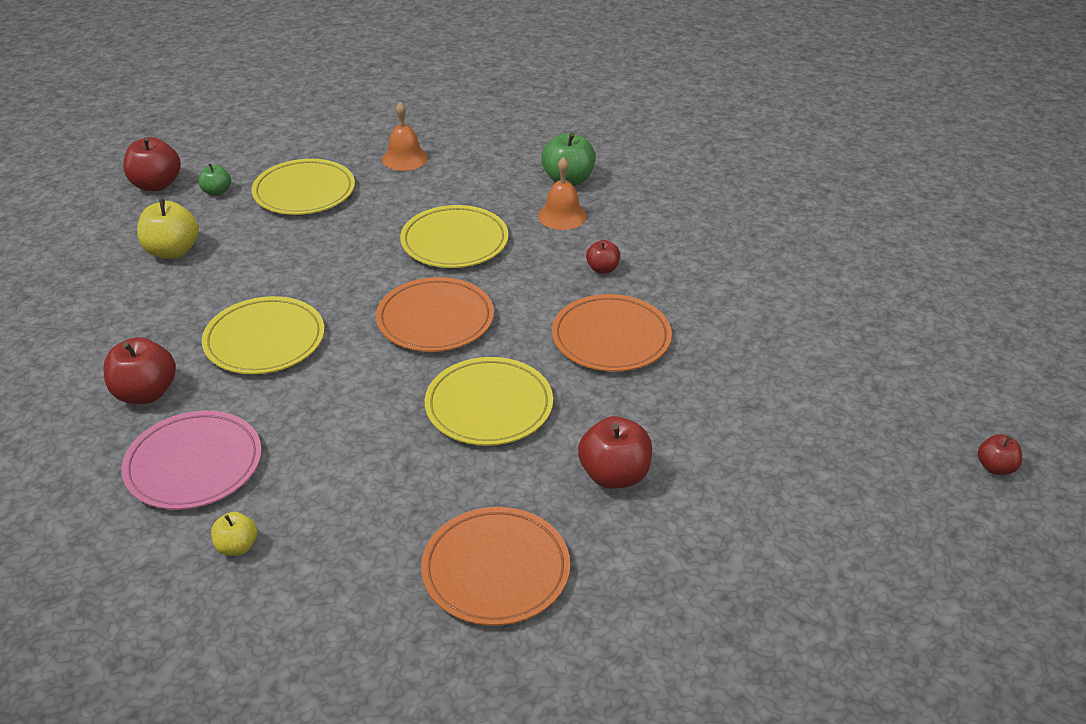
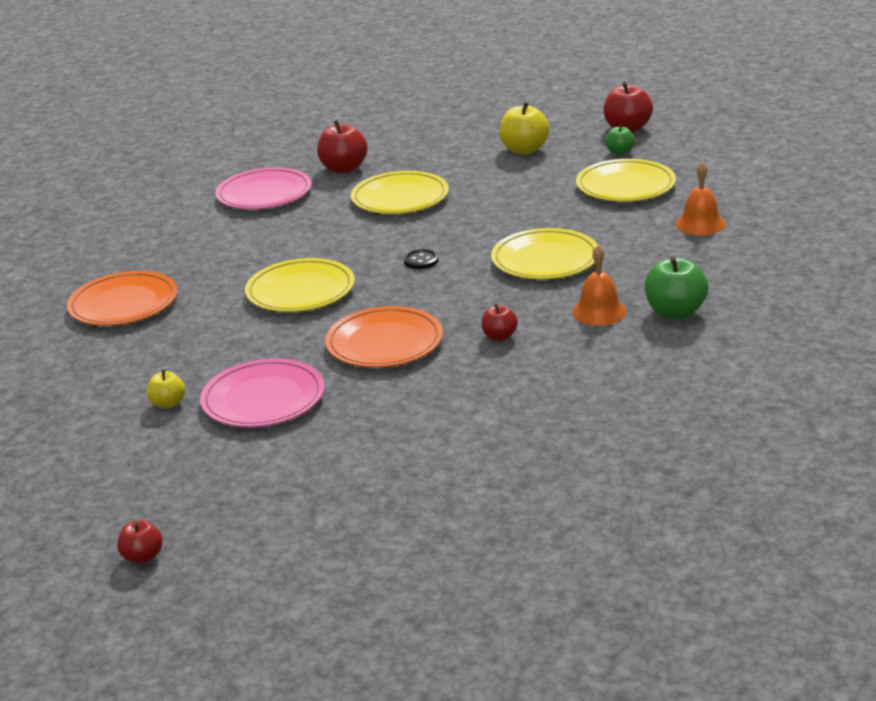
camera: 95 degrees right, 10 degrees down
yellow apple [211,512,258,556] -> yellow apple moved to [147,370,185,408]
orange plate [376,277,494,352] -> black button [404,249,439,269]
red apple [578,416,652,489] -> none
none -> pink plate [200,358,325,427]

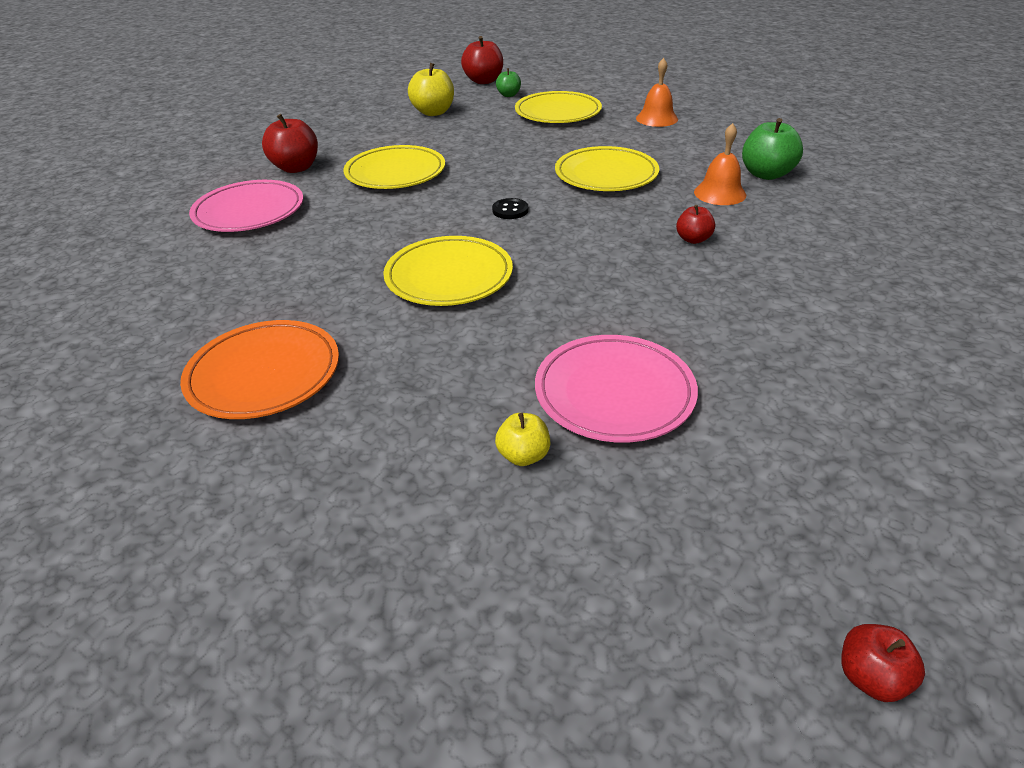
camera: 45 degrees left, 10 degrees up
orange plate [325,306,443,368] -> none

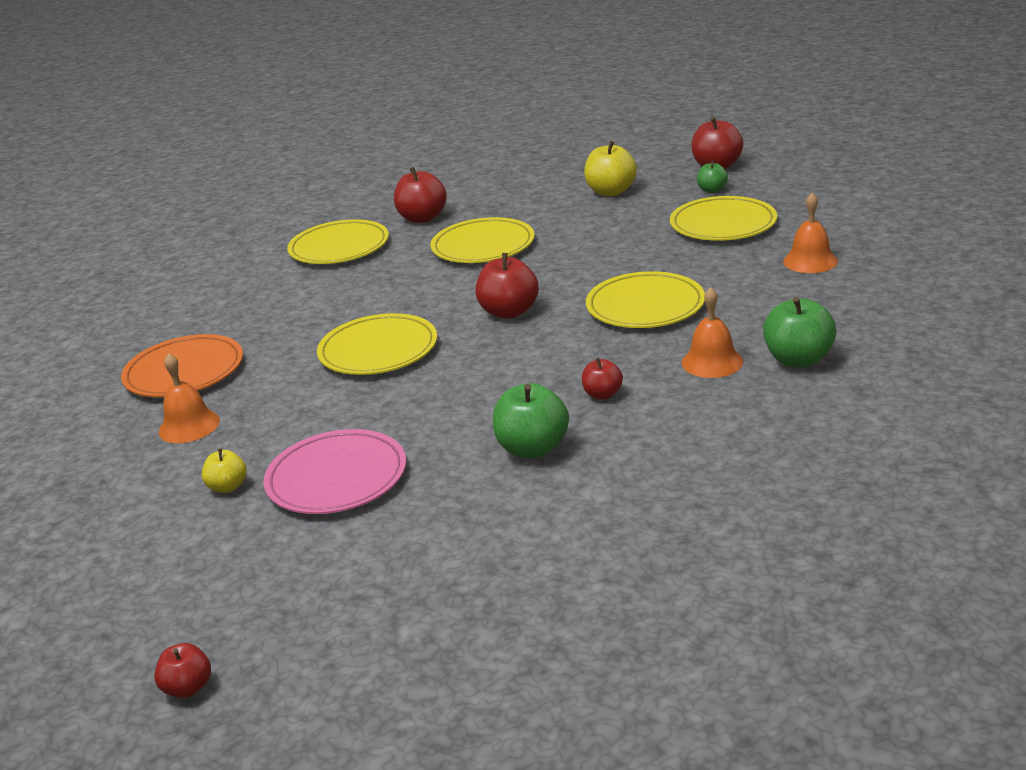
camera: 45 degrees right, 10 degrees down
pink plate [189,180,303,232] -> yellow plate [287,219,389,264]
black button [492,198,528,219] -> red apple [475,253,539,319]
none -> orange bell [159,353,220,443]
none -> green apple [493,383,569,458]

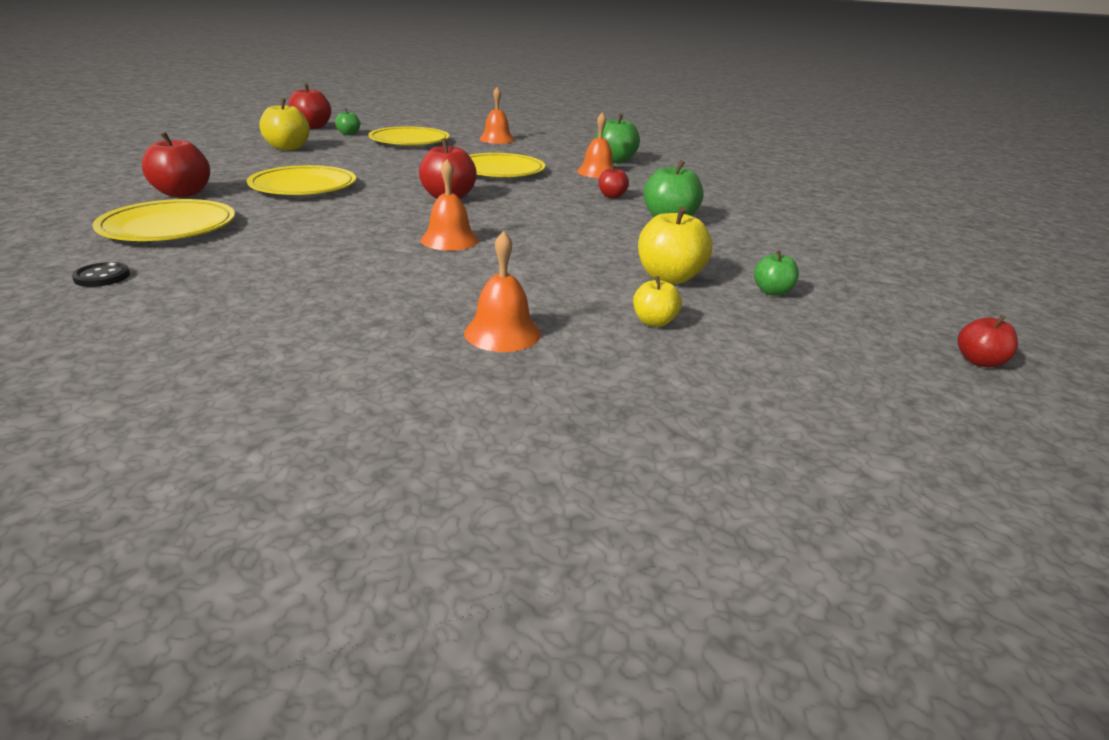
camera: 80 degrees left, 0 degrees up
orange plate [121,334,243,397] -> none
pink plate [264,429,406,514] -> yellow apple [638,206,712,284]
yellow plate [317,313,437,375] -> orange bell [421,159,479,251]
none -> black button [72,262,130,287]
none -> green apple [754,250,799,296]

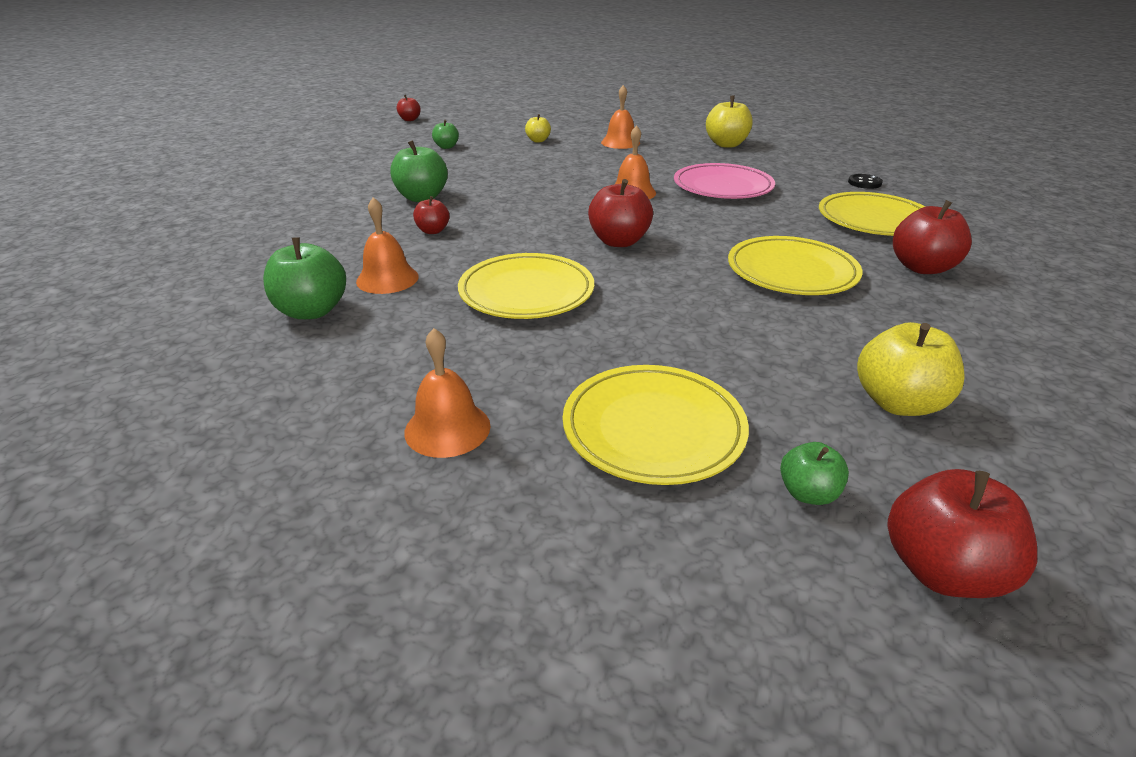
camera: 160 degrees left, 5 degrees up
yellow apple [638,206,712,284] -> yellow apple moved to [706,96,753,148]
none -> pink plate [674,163,775,199]

